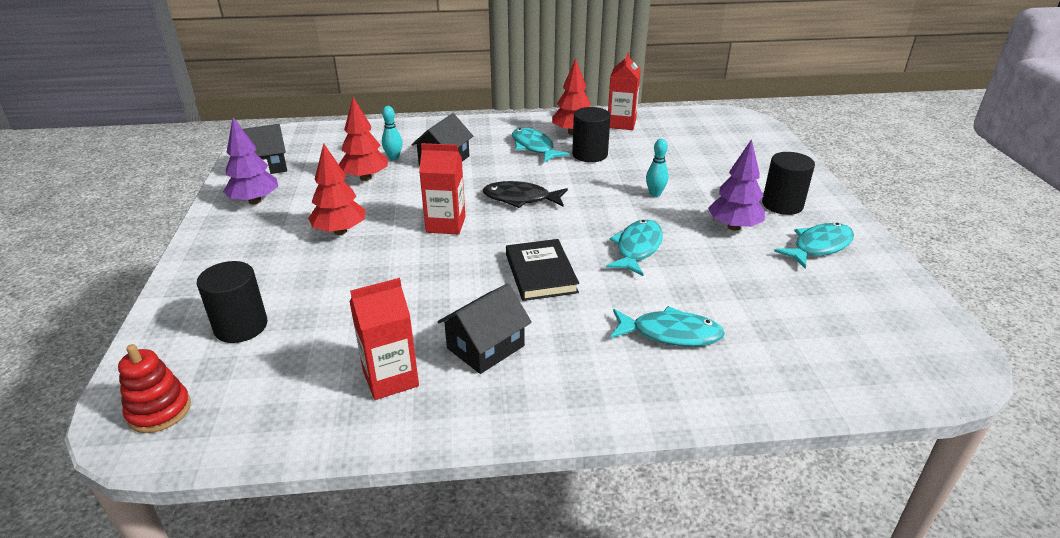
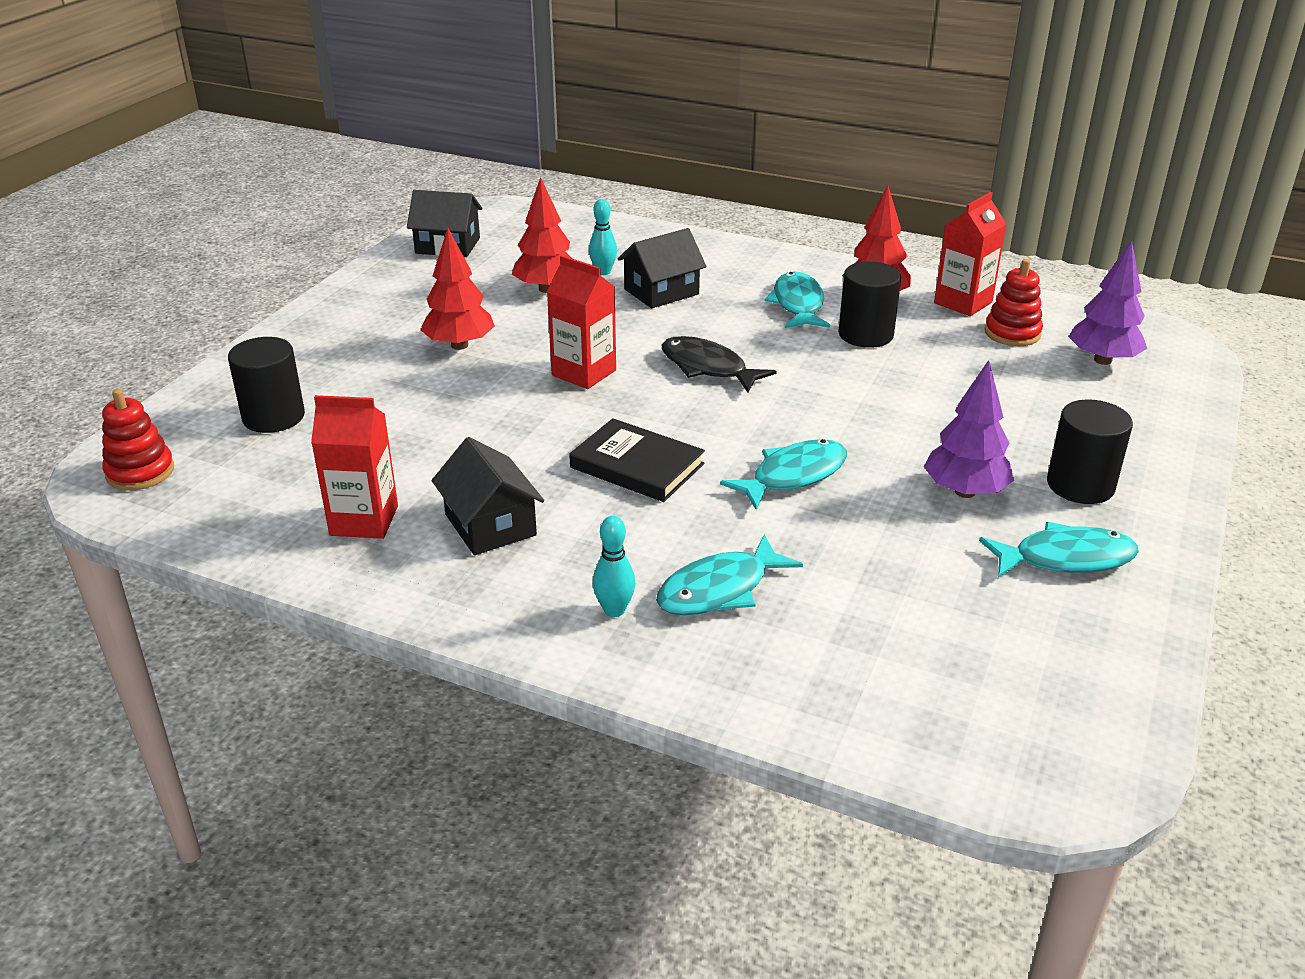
camera: 30 degrees right, 0 degrees up
purple tree [223,118,278,204] -> purple tree moved to [1069,241,1147,365]
black house [437,284,532,374] -> black house turned 75 degrees clockwise [432,437,544,555]
black book [506,239,579,301] -> black book turned 75 degrees counterclockwise [569,418,705,502]
turquoise fish [611,306,725,347] -> turquoise fish turned 105 degrees clockwise [656,535,803,615]
turquoise bowling pin [646,139,669,197] -> turquoise bowling pin moved to [593,516,635,617]
none -> red stacking toy [985,259,1043,346]

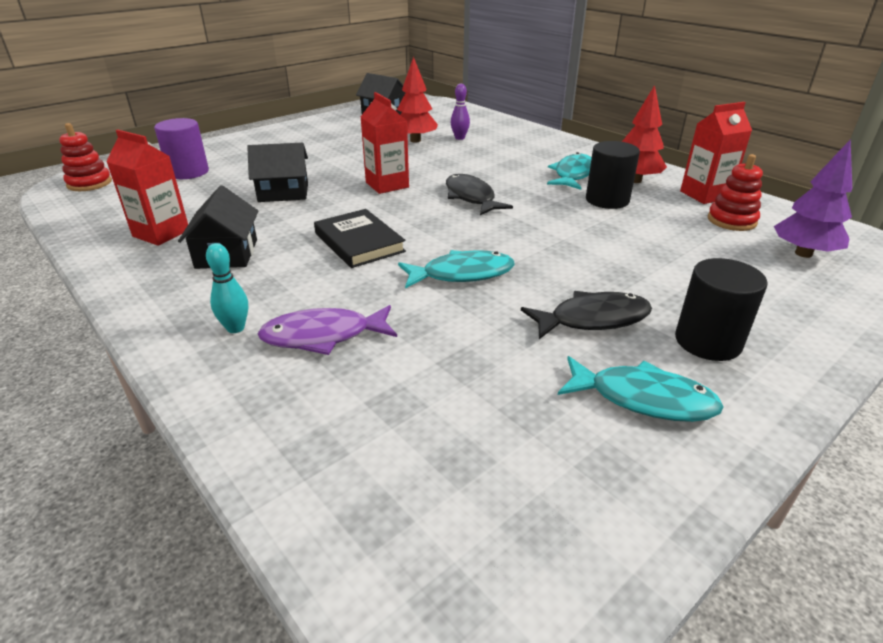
camera: 25 degrees right, 0 degrees up
black cylinder [228,337,305,433] -> purple cylinder [154,118,209,179]
red tree [420,228,495,350] -> none
turquoise bowling pin [589,199,617,275] -> purple bowling pin [451,84,470,140]
black house [618,228,707,309] -> black house moved to [247,143,308,202]
turquoise fish [656,535,803,615] -> purple fish [258,305,397,355]
purple tree [924,360,1014,498] -> black fish [521,291,652,339]

